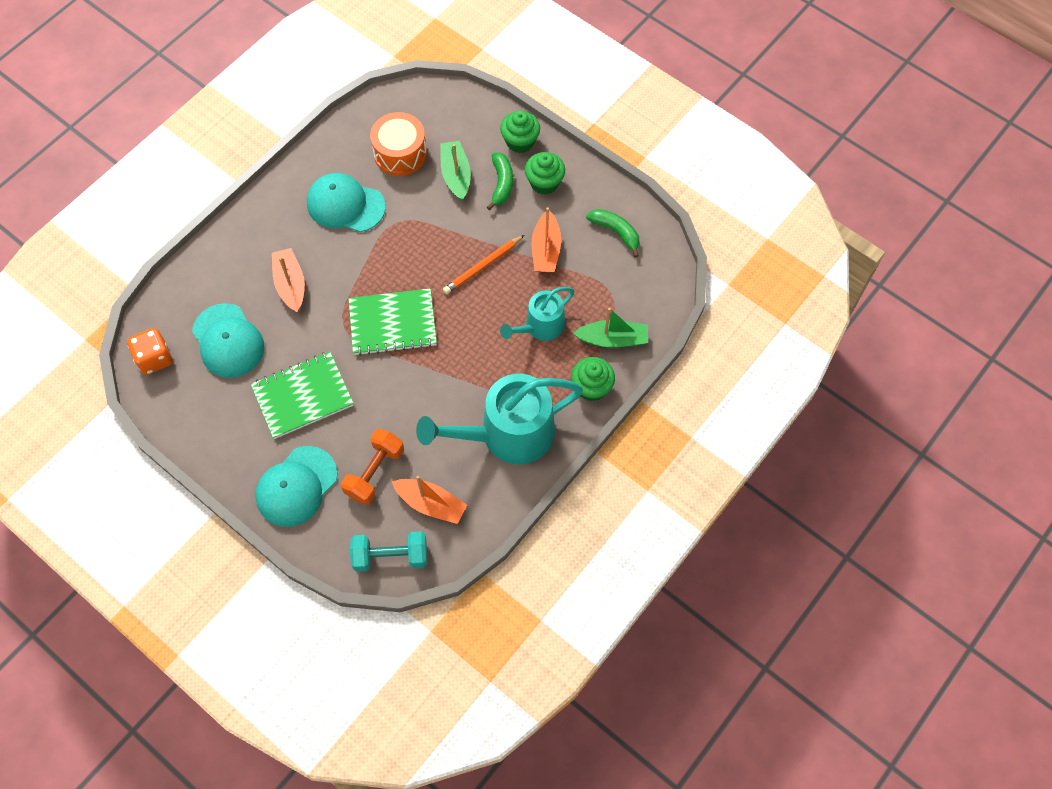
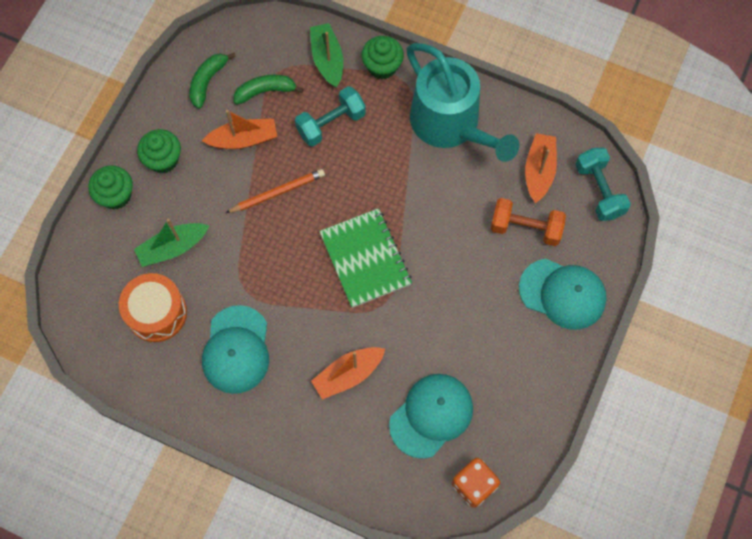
camera: 105 degrees left, 5 degrees up
green notebook [251,351,354,439] -> none
orange pencil [443,235,524,294] -> orange pencil turned 60 degrees counterclockwise [226,169,325,213]
green banana [487,152,513,210] -> green banana moved to [234,74,304,105]
turquoise watering can [500,287,575,341] -> turquoise dumbbell [295,86,366,147]

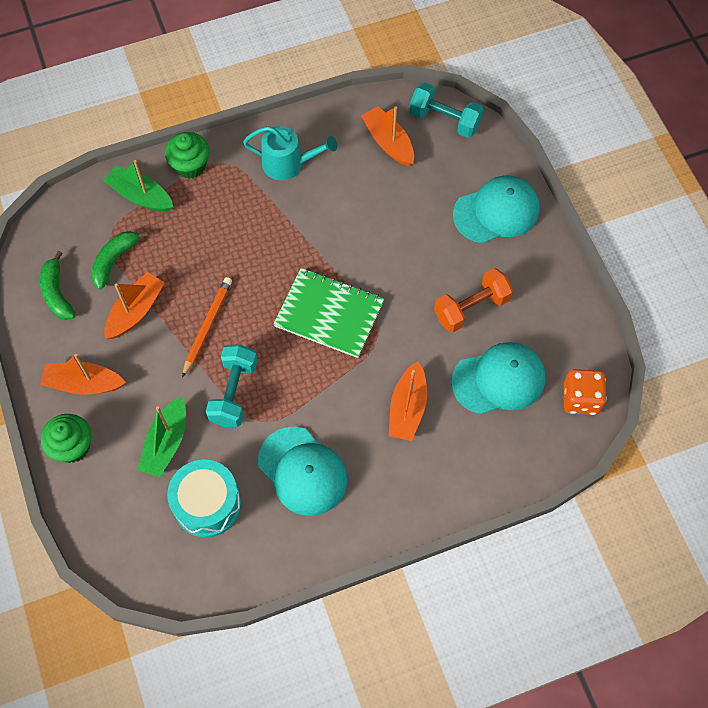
camera: 45 degrees left, 5 degrees down
orange drum [119,273,187,342] -> turquoise drum [167,459,241,537]
green cupcake [137,129,181,173] -> orange boat [40,354,126,394]
turquoise dumbbell [295,86,366,147] -> turquoise dumbbell moved to [206,344,258,427]
turquoise cap [389,374,473,459] -> turquoise cap turned 75 degrees clockwise [451,342,545,414]
turquoise watering can [406,43,519,162] -> turquoise watering can [243,126,337,181], size x0.56
orange dumbbell [490,198,566,246] -> orange dumbbell moved to [434,268,513,333]

